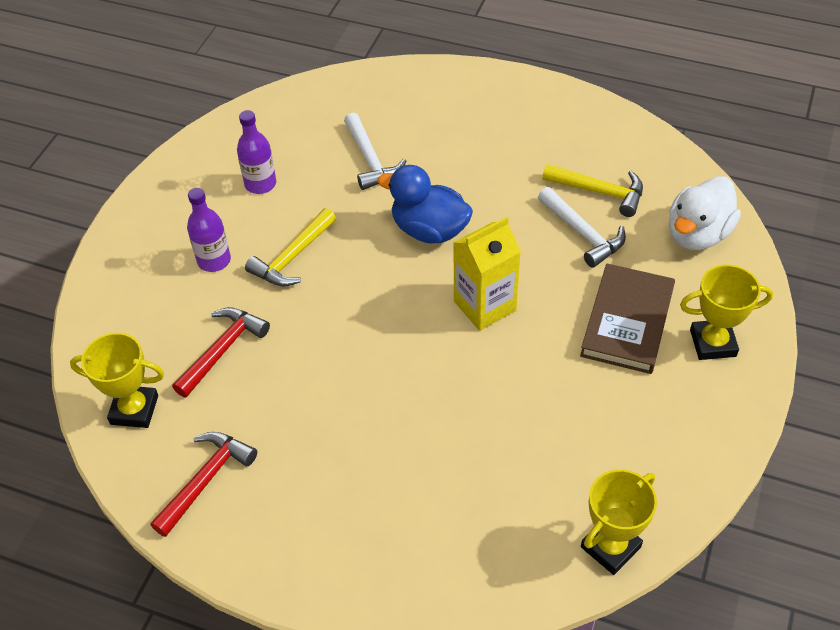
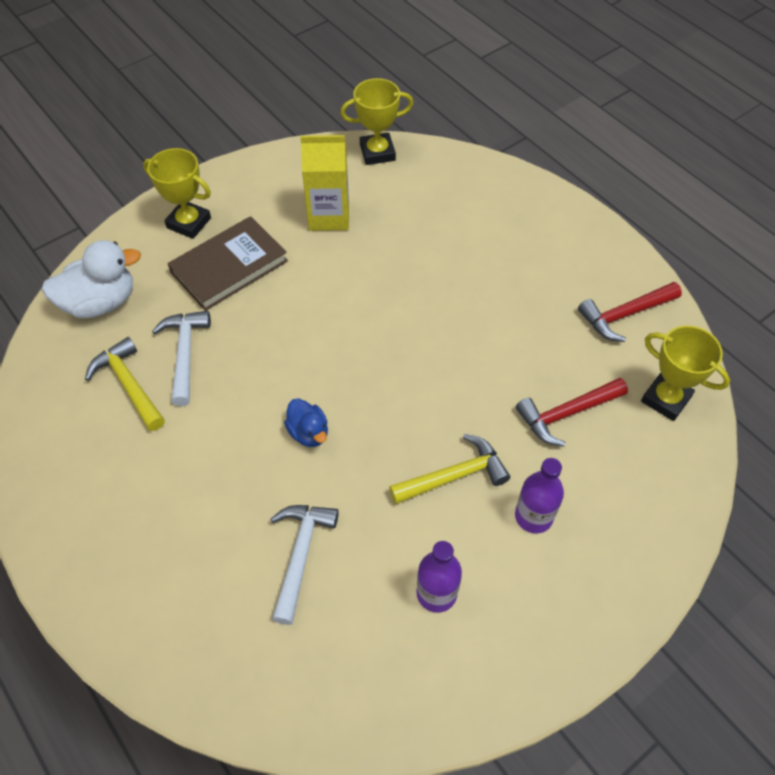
camera: 150 degrees left, 5 degrees up
blue duck [377,165,473,243] -> blue duck [284,398,328,447], size x0.57
yellow carton [453,217,521,331] -> yellow carton moved to [300,135,349,231]

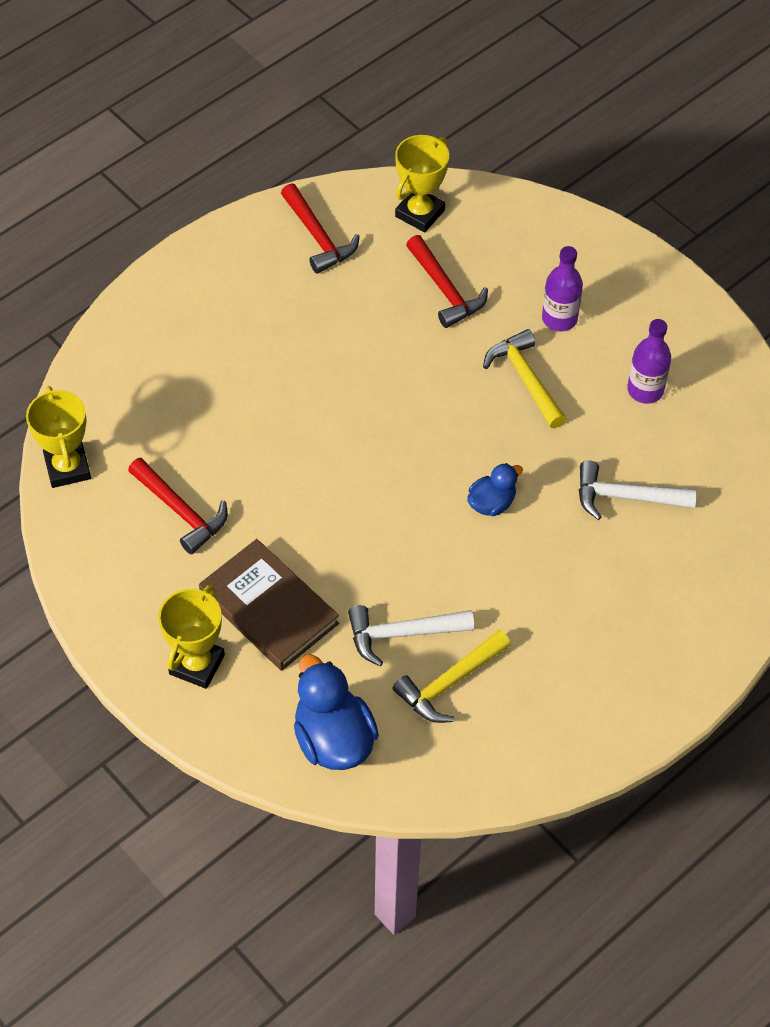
camera: 95 degrees left, 0 degrees up
white duck [42,240,141,318] -> blue duck [294,654,379,770]
yellow carton [300,135,349,231] -> red hammer [128,458,228,554]

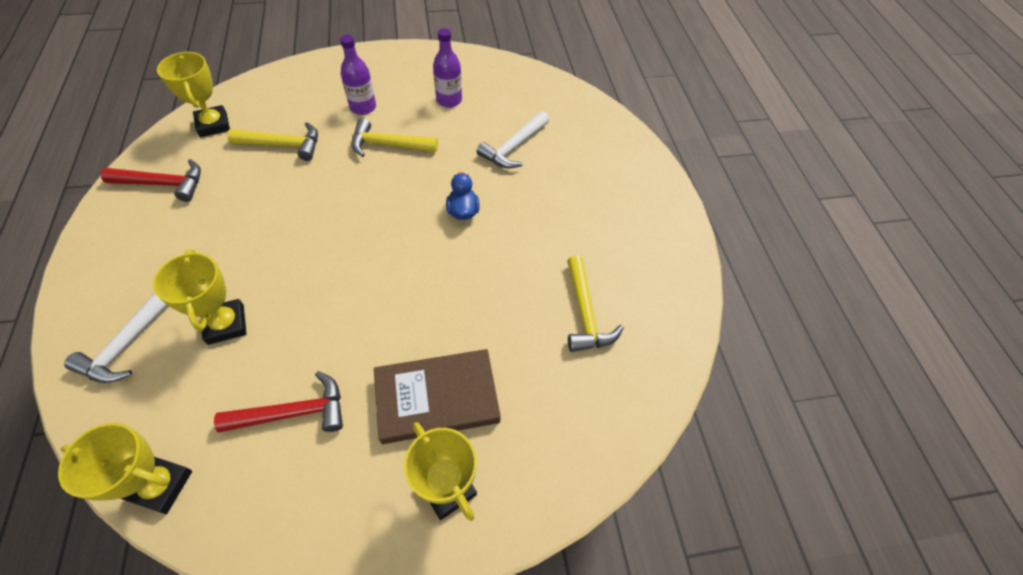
camera: 60 degrees left, 0 degrees up
blue duck [294,654,379,770] -> none
white hammer [348,605,474,666] -> white hammer moved to [64,293,168,383]
red hammer [406,235,488,328] -> yellow hammer [227,122,318,161]
none -> yellow trophy [153,249,246,345]

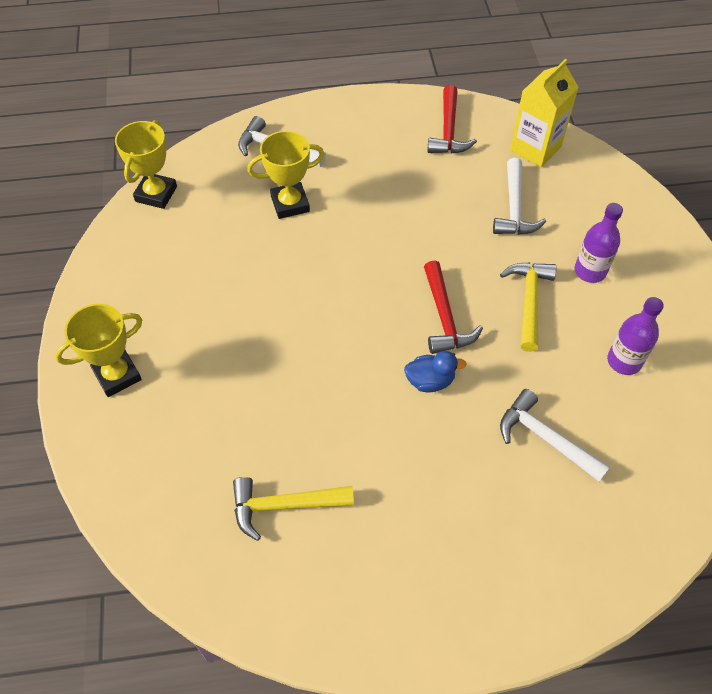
camera: 95 degrees right, 0 degrees up
yellow trophy [157,52,230,137] -> yellow carton [510,59,579,167]
red hammer [214,371,343,432] -> red hammer moved to [424,261,483,354]
yellow hammer [227,122,318,161] -> white hammer [493,158,546,235]
brown book [374,349,501,444] -> none

